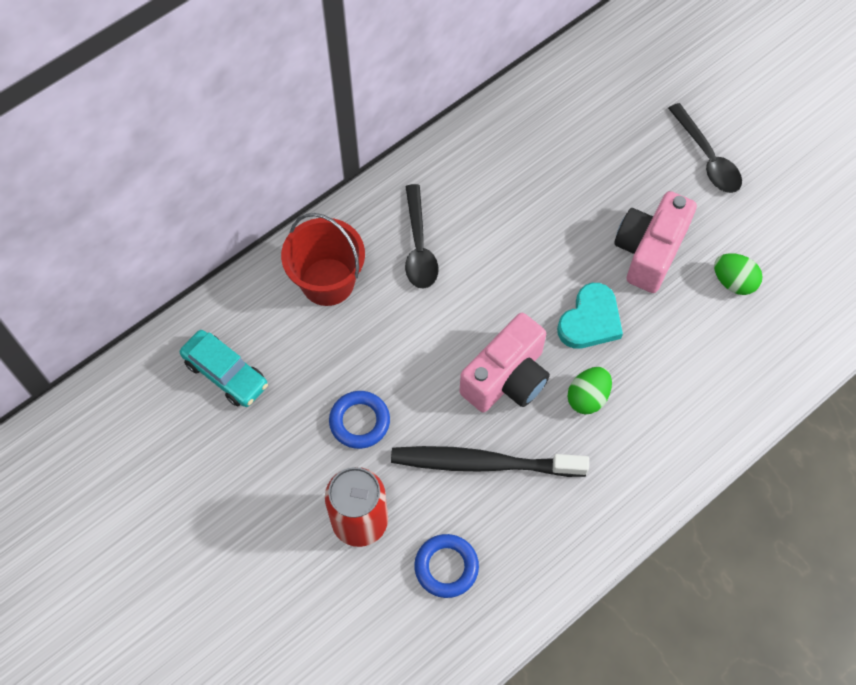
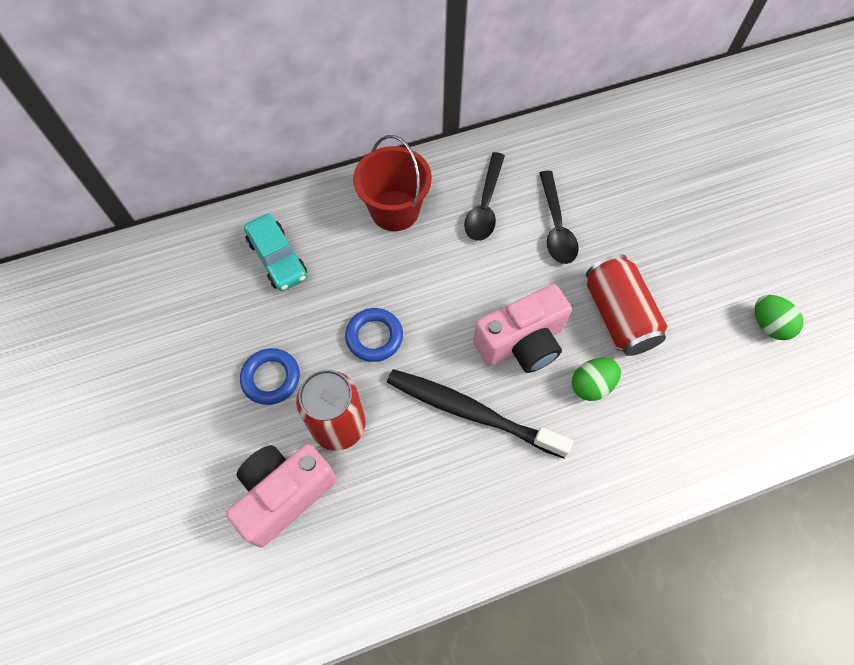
camera: 20 degrees right, 0 degrees up
blue ring [414,534,479,598] -> blue ring moved to [240,348,300,405]
turquoise heart [557,283,623,349] -> red can [586,254,668,356]
pink camera [614,191,697,293] -> pink camera moved to [226,444,337,548]
black spoon [668,103,742,193] -> black spoon moved to [539,171,579,264]

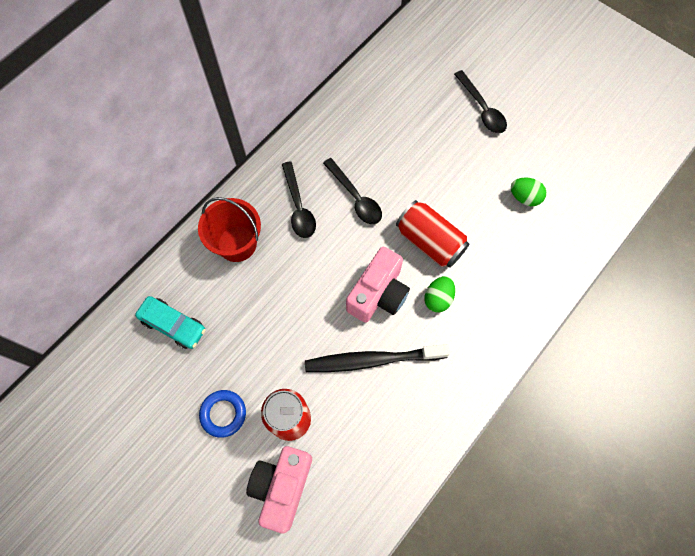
camera: 30 degrees left, 5 degrees up
blue ring [345,308,403,362] -> none
none -> black spoon [454,70,507,133]

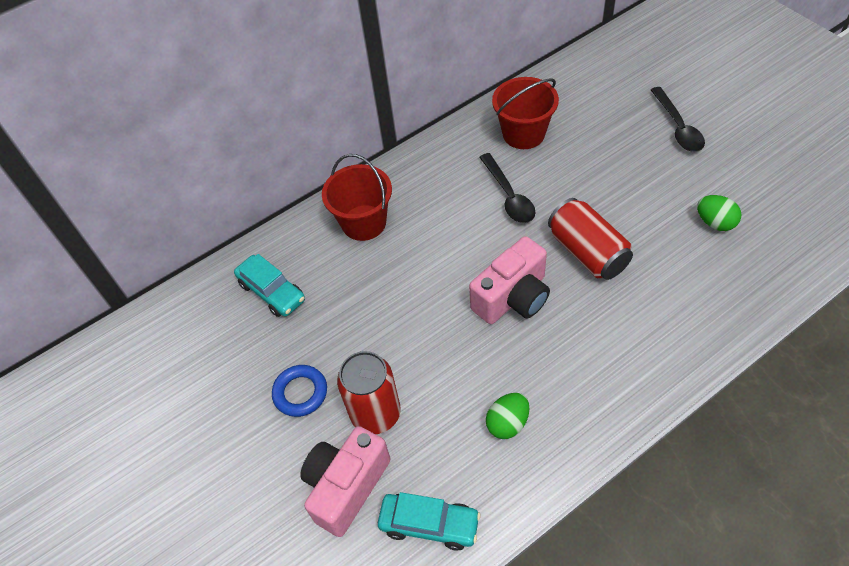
camera: 20 degrees right, 15 degrees down
black spoon [282,161,316,238] -> none
black toothbrush [305,344,450,372] -> none
green egg [424,276,455,312] -> green egg moved to [486,393,529,439]
none -> turquoise car [378,492,481,551]
none -> red bucket [492,77,559,149]

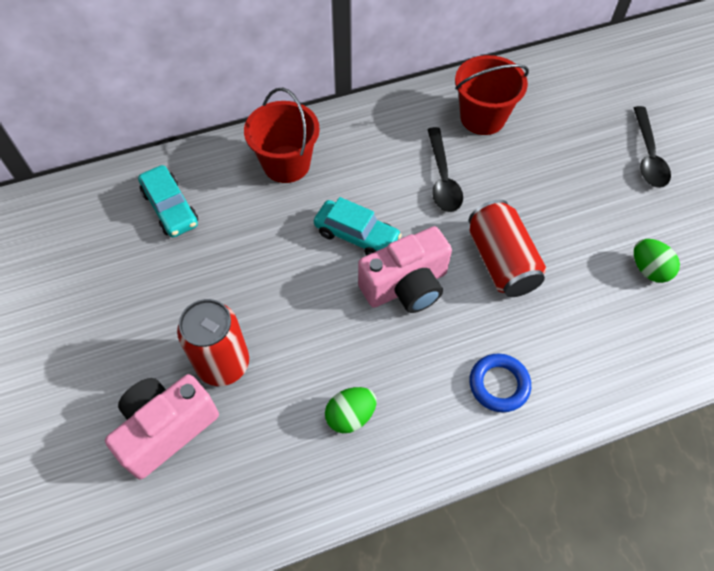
camera: 10 degrees right, 5 degrees up
blue ring [272,365,327,417] -> blue ring moved to [469,353,531,412]
turquoise car [378,492,481,551] -> turquoise car moved to [314,197,402,255]

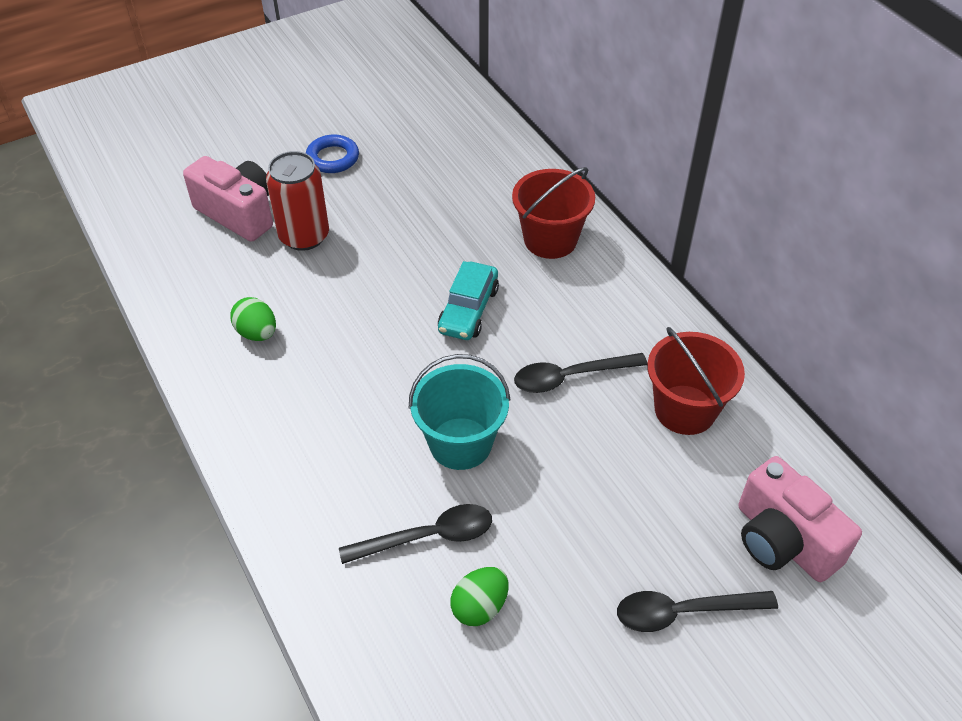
camera: 80 degrees right, 10 degrees down
turquoise car [138,165,198,237] -> none
pink camera [358,226,452,313] -> pink camera moved to [738,456,862,582]
red can [469,199,546,297] -> turquoise bucket [409,354,510,470]
blue ring [469,353,531,412] -> blue ring moved to [306,134,359,173]
none -> black spoon [339,504,492,564]

